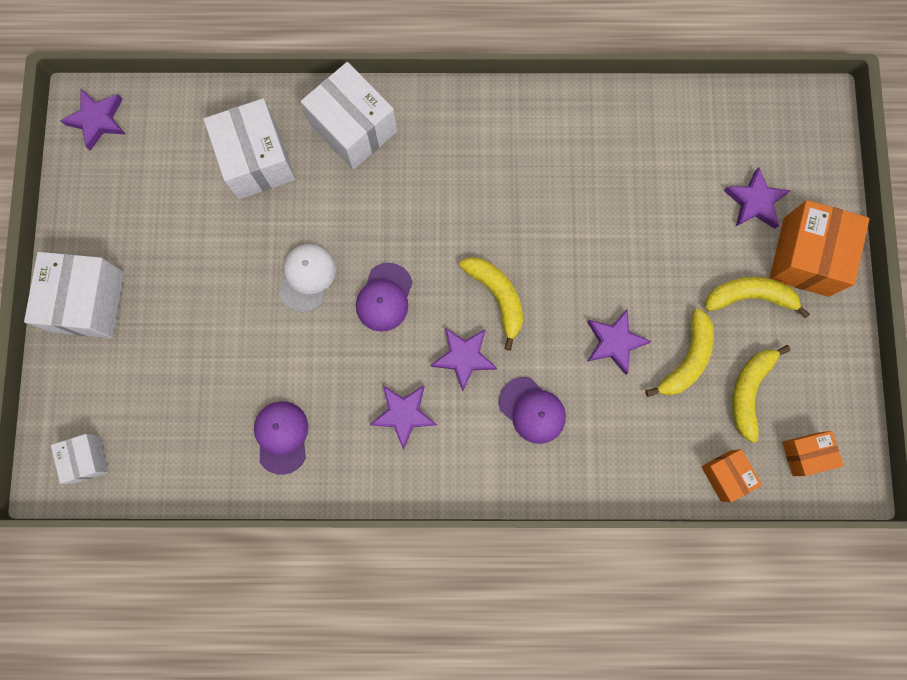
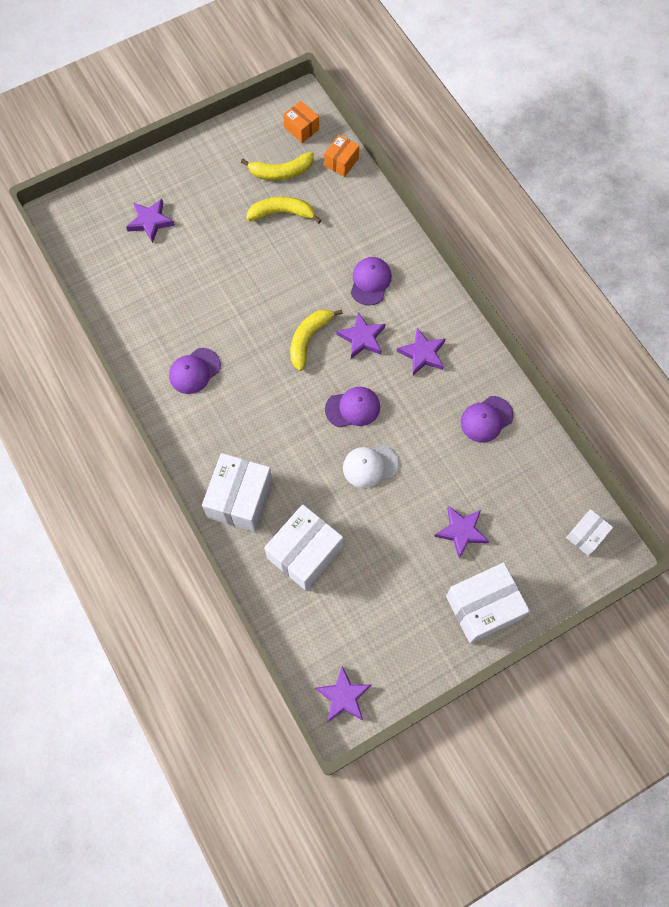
camera: 120 degrees left, 10 degrees down
purple star [587,309,652,375] -> purple star moved to [434,506,489,558]
yellow banana [705,277,810,318] -> none
orange box [769,200,869,297] -> none
none -> purple cap [169,348,221,394]

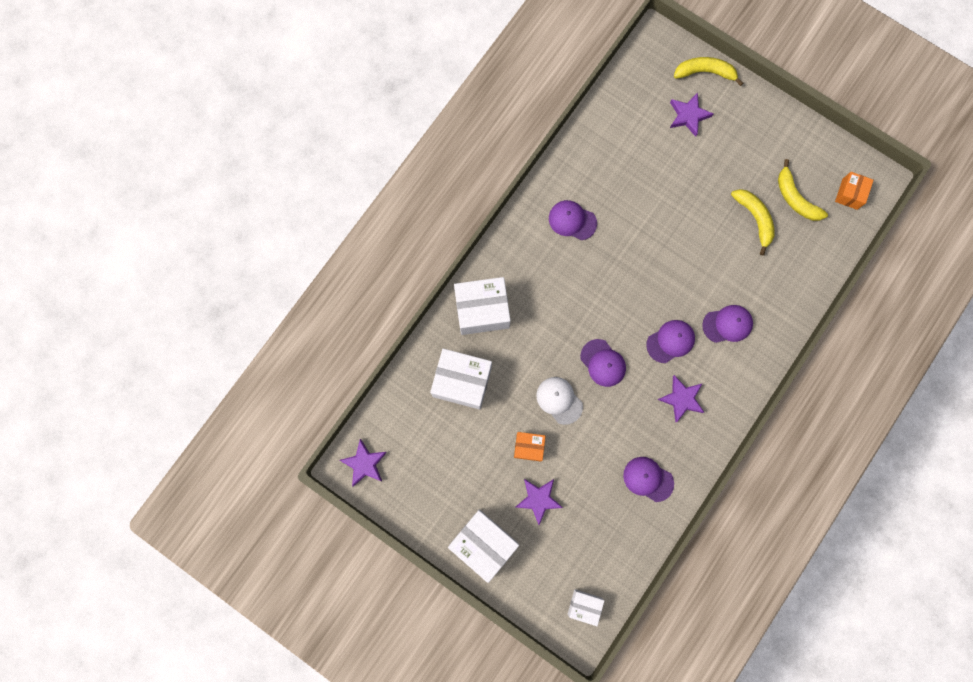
camera: 65 degrees right, 10 degrees up
yellow banana [290,309,343,371] -> yellow banana moved to [674,57,743,86]
orange box [324,135,359,177] -> orange box moved to [514,432,546,461]
purple star [337,312,385,359] -> purple cap [646,320,695,363]

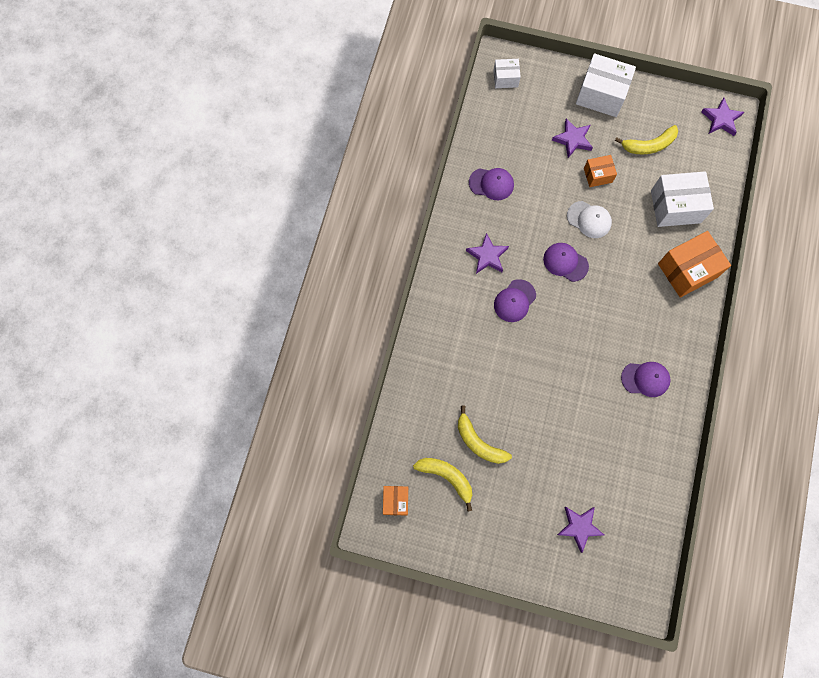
camera: 160 degrees right, 5 degrees down
white box [454,277,511,335] -> orange box [658,231,731,297]
yellow banana [674,57,743,86] -> yellow banana moved to [615,125,678,154]
purple cap [702,305,753,343] -> none

